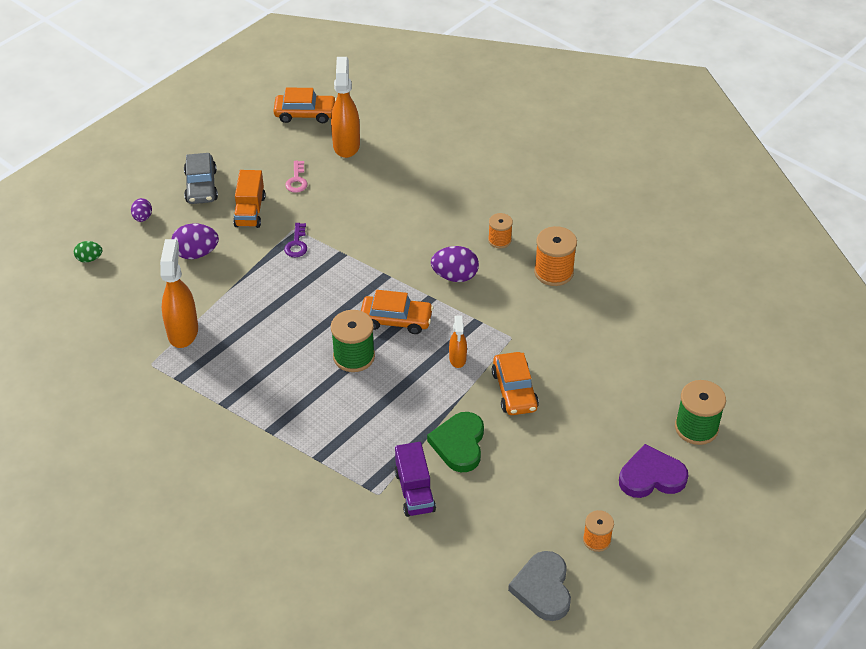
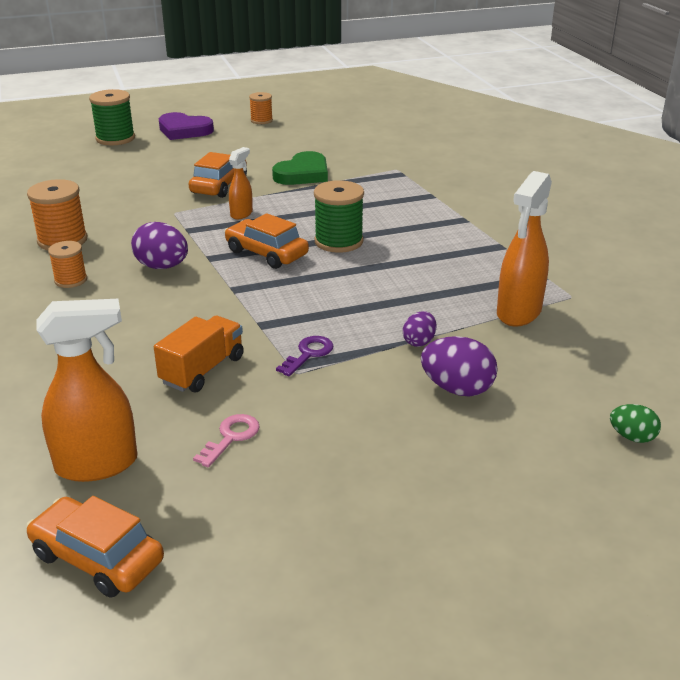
camera: 150 degrees left, 15 degrees down
purple egg [131,198,152,222] -> purple egg moved to [403,311,437,347]
grey car [184,153,218,204] -> none
orange truck [233,170,266,228] -> orange truck moved to [154,316,244,392]
orange spray bottle [331,57,360,158] -> orange spray bottle turned 135 degrees counterclockwise [36,299,137,482]
purple truck [395,442,436,517] -> none
grey heart [508,551,571,621] -> none

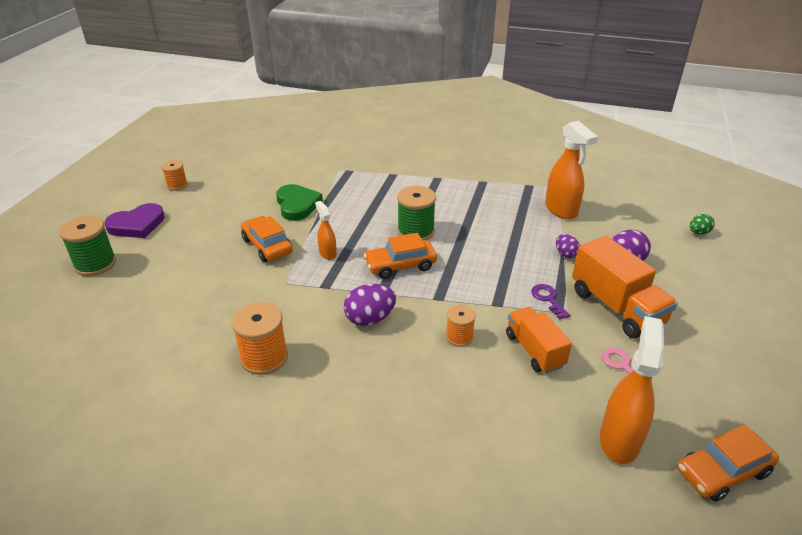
camera: 55 degrees left, 5 degrees up
orange spool [48,241,87,288] -> orange spool moved to [446,305,476,347]
none -> orange truck [572,236,678,338]

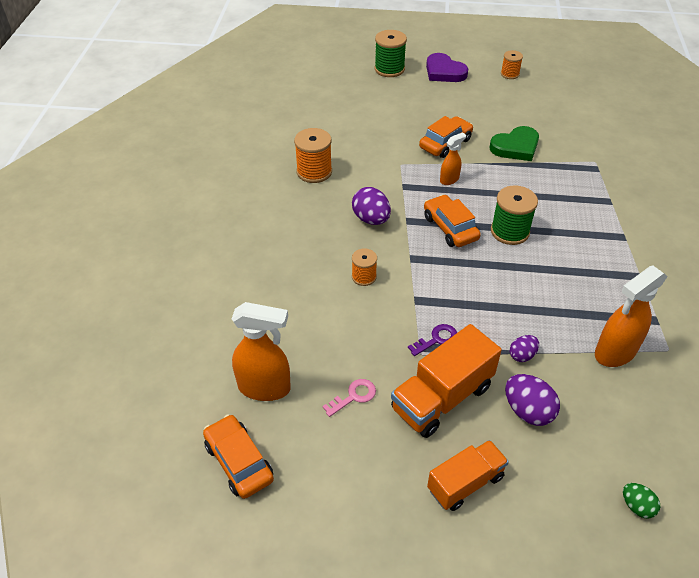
camera: 80 degrees right, 10 degrees up
orange truck [506,307,572,373] -> orange truck moved to [427,440,509,511]

